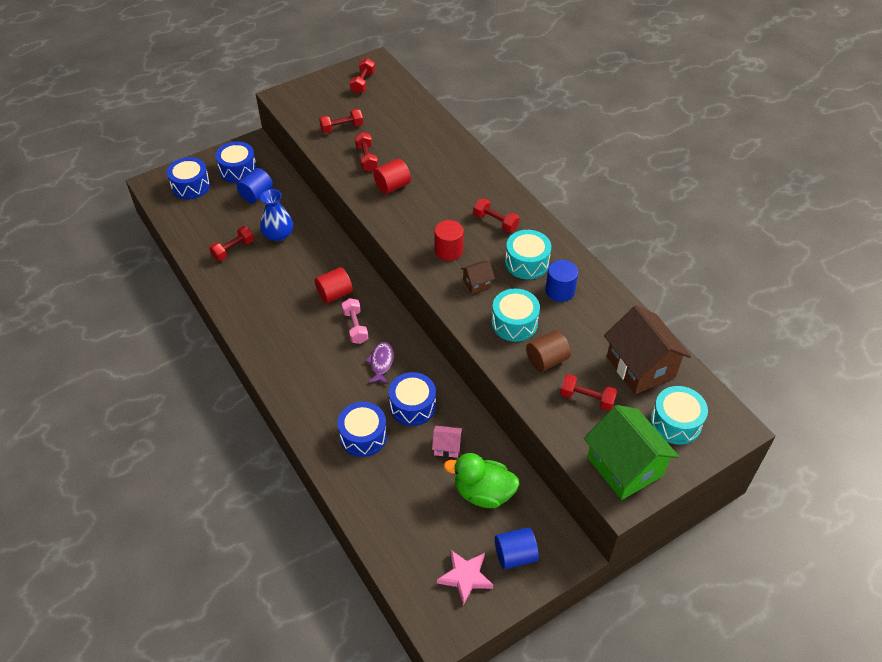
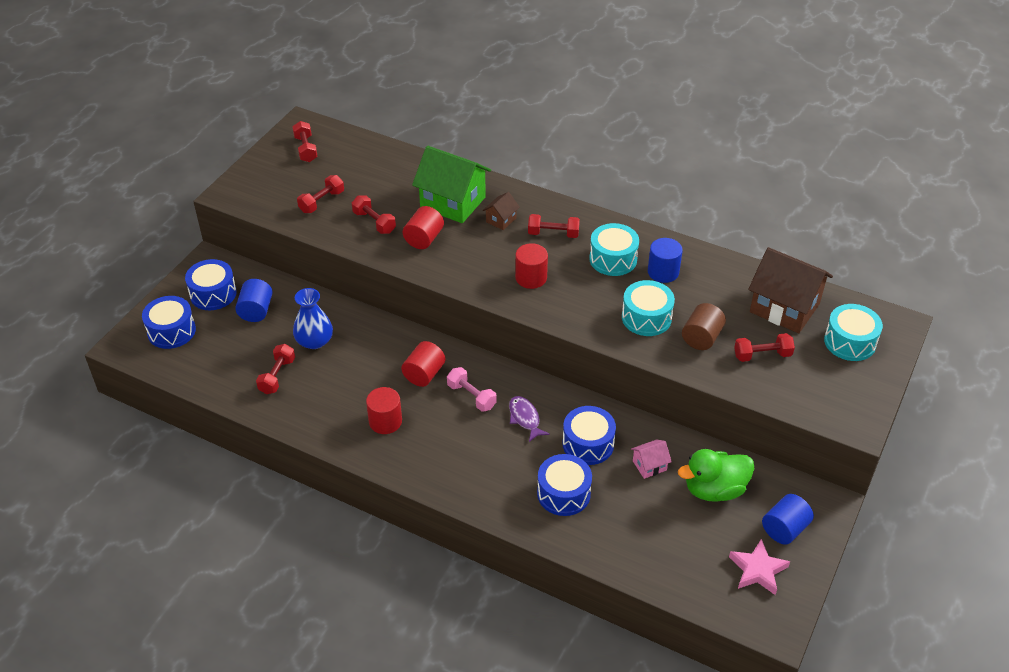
camera: 30 degrees left, 5 degrees down
brown house [461,261,495,294] -> brown house moved to [483,192,520,230]
green house [584,405,679,500] -> green house moved to [412,146,491,223]
none -> red cylinder [366,387,402,434]

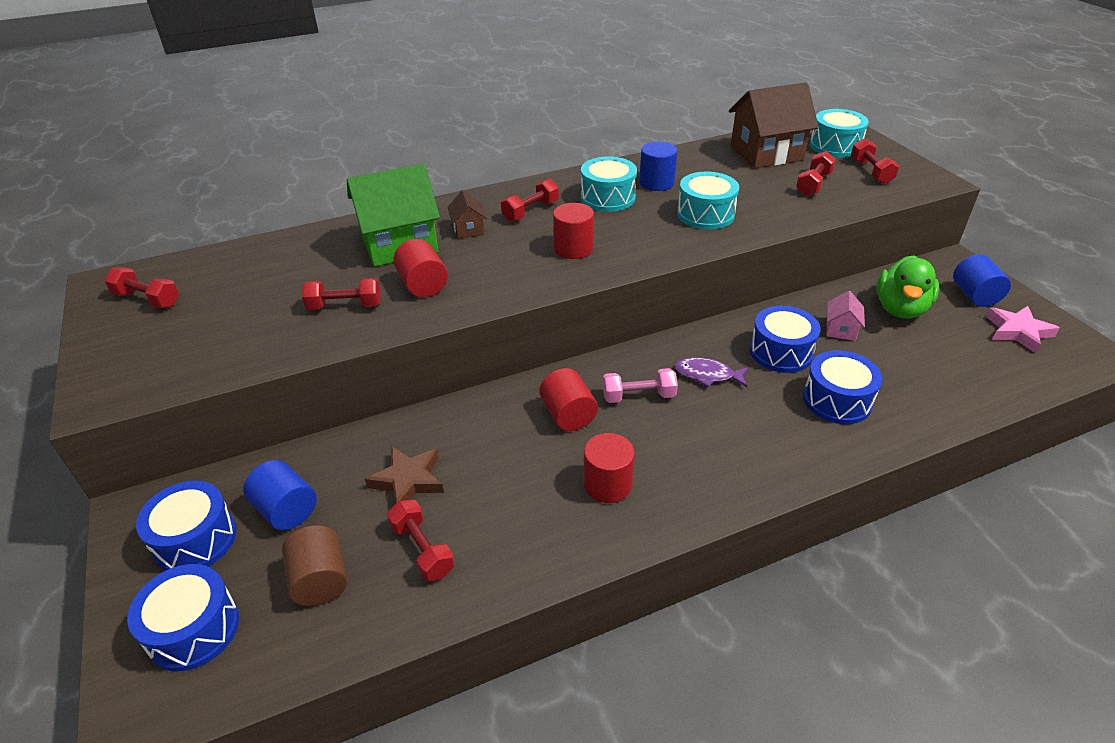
camera: 50 degrees left, 5 degrees down
blue vase [293,288,333,349] -> brown star [365,446,444,503]
red dumbbell [297,175,344,213] -> red dumbbell moved to [851,138,899,184]
brown cylinder [682,303,726,350] -> brown cylinder moved to [282,526,347,606]

